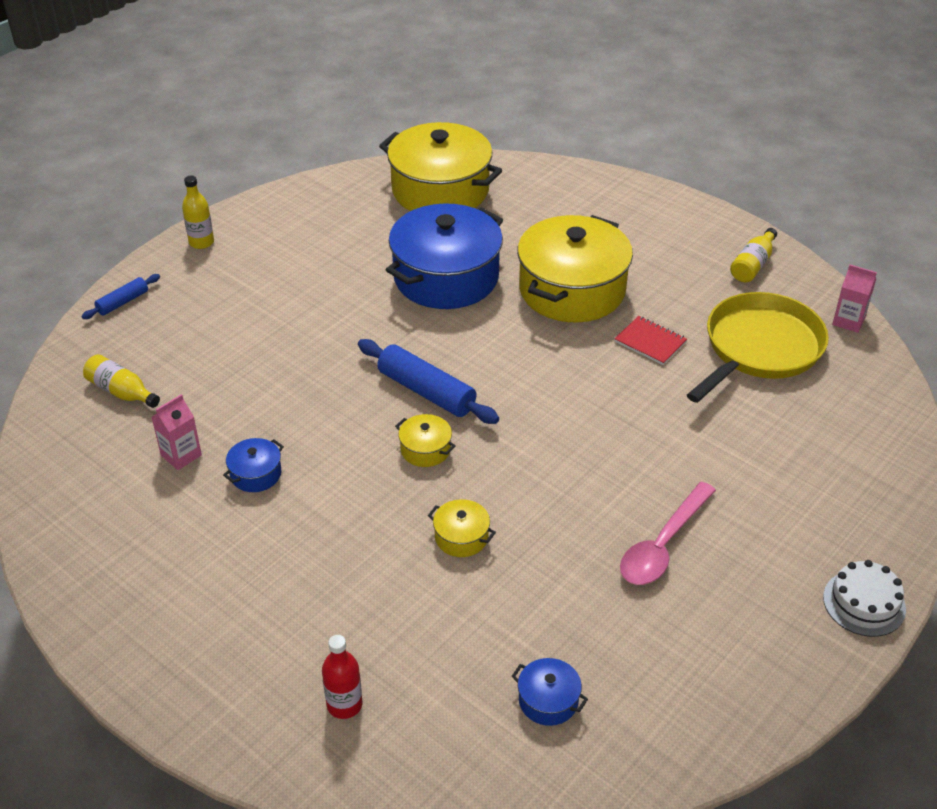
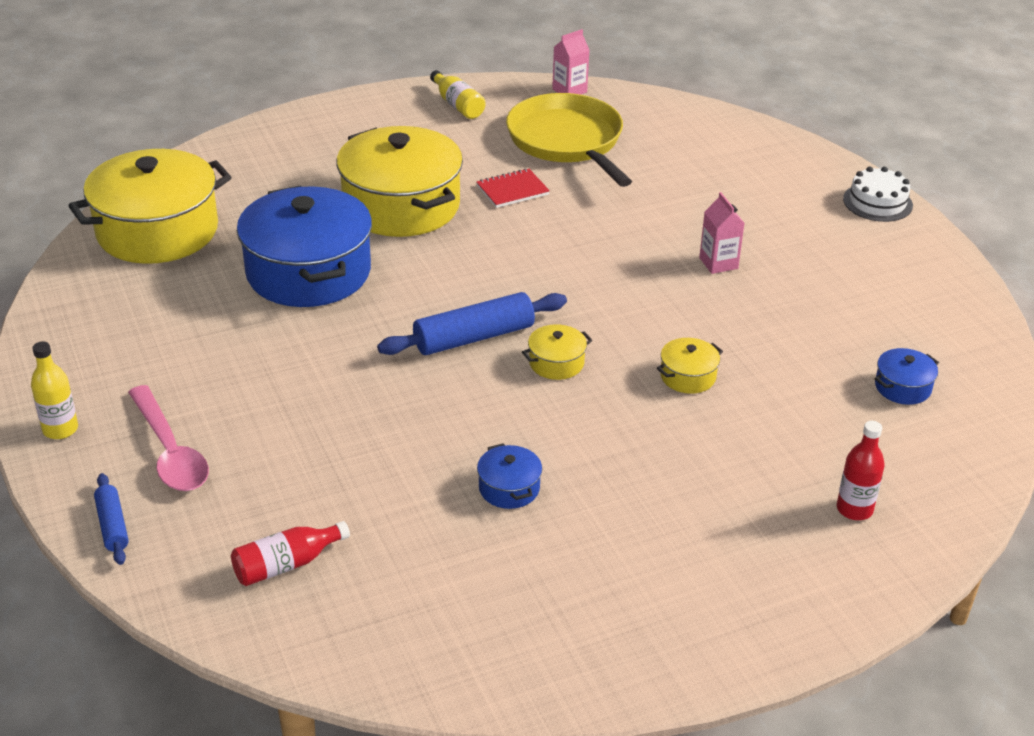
camera: 65 degrees left, 5 degrees down
yellow bottle [83,354,160,408] -> red bottle [231,521,350,586]
pink carton [152,394,202,470] -> pink carton moved to [699,192,745,274]
pink spoon [620,482,716,585] -> pink spoon moved to [128,385,209,491]

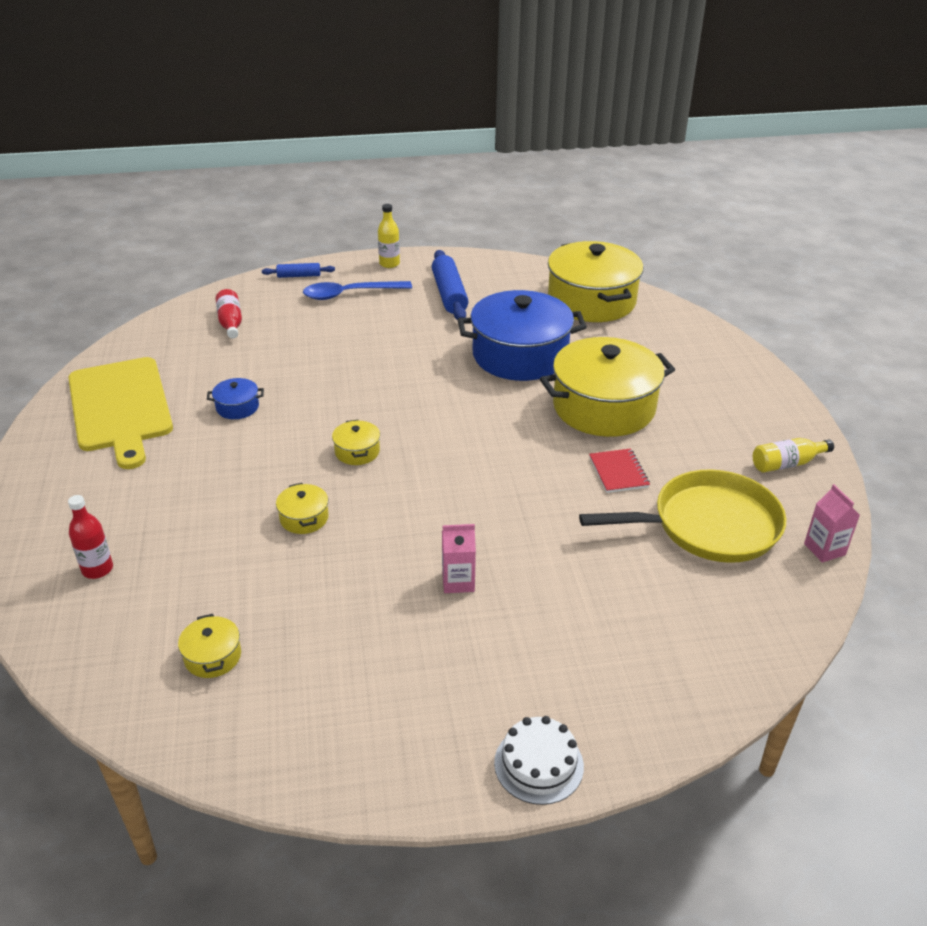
camera: 105 degrees right, 0 degrees up
pink spoon [128,385,209,491] -> blue spoon [303,281,412,300]
blue rolling pin [377,292,567,355] -> blue rolling pin moved to [432,250,469,320]
blue pot [874,348,939,405] -> yellow pot [178,614,241,678]
none -> yellow cutting board [68,357,173,469]

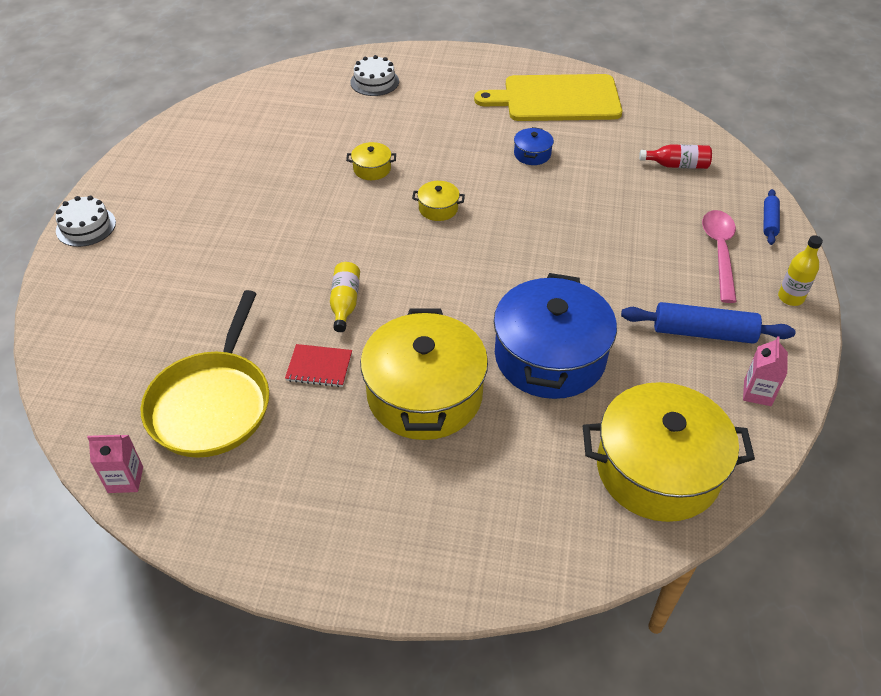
camera: 110 degrees right, 10 degrees up
red bottle [68,495,113,579] -> white cake [350,55,399,96]
yellow pot [178,614,241,678] -> none
blue spoon [303,281,412,300] -> pink spoon [702,210,737,303]
pink carton [442,524,476,593] -> pink carton moved to [743,336,788,406]
yellow bottle [753,438,834,473] -> yellow bottle moved to [330,262,360,332]

